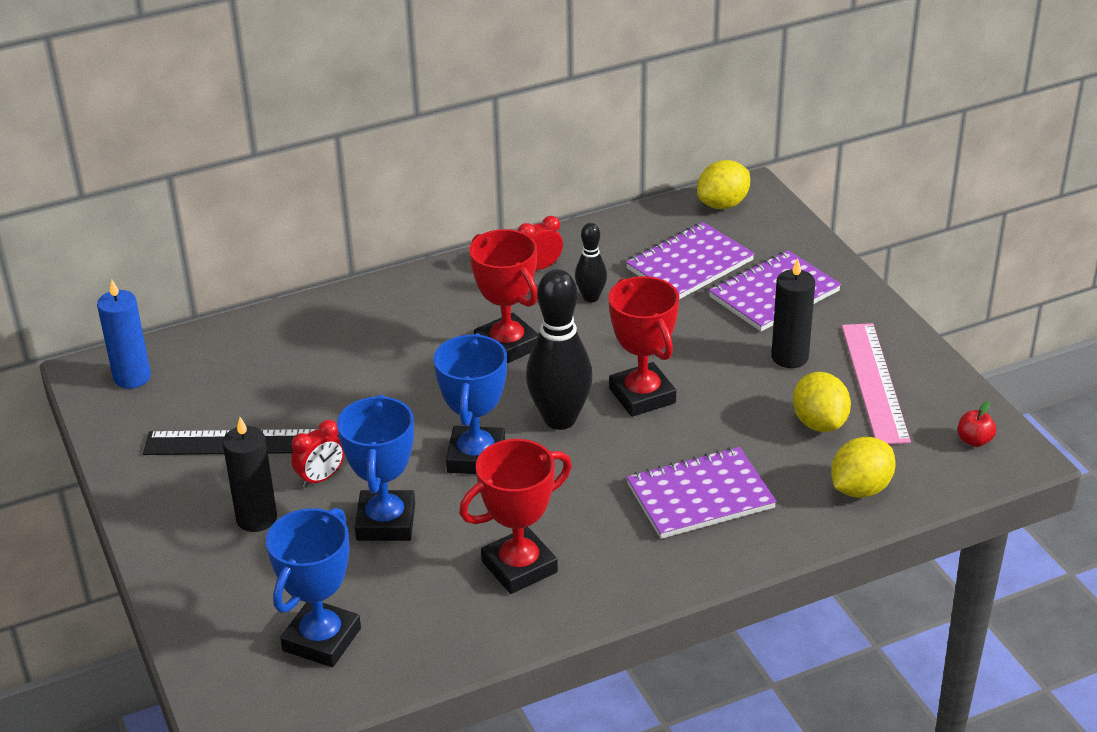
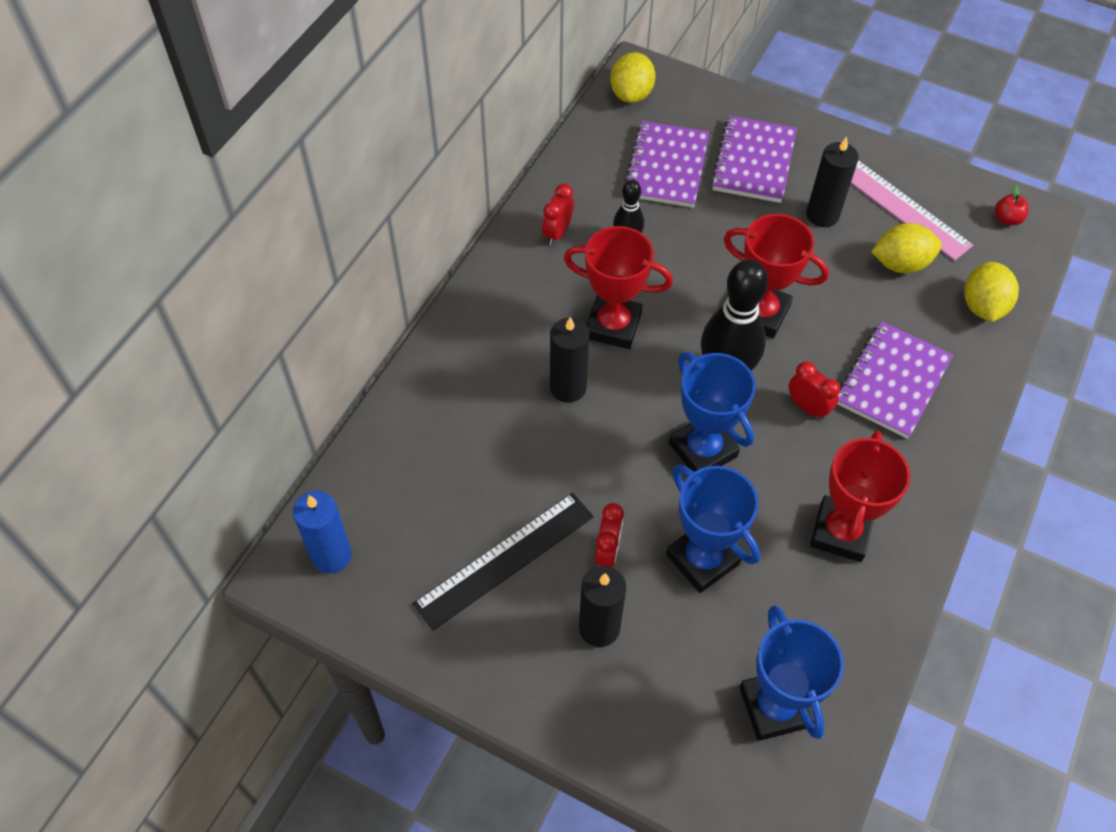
camera: 40 degrees left, 20 degrees up
yellow lemon [793,372,851,432] -> yellow lemon turned 45 degrees counterclockwise [871,223,942,273]
none -> black candle [550,317,589,403]
none -> red clock [789,361,840,420]

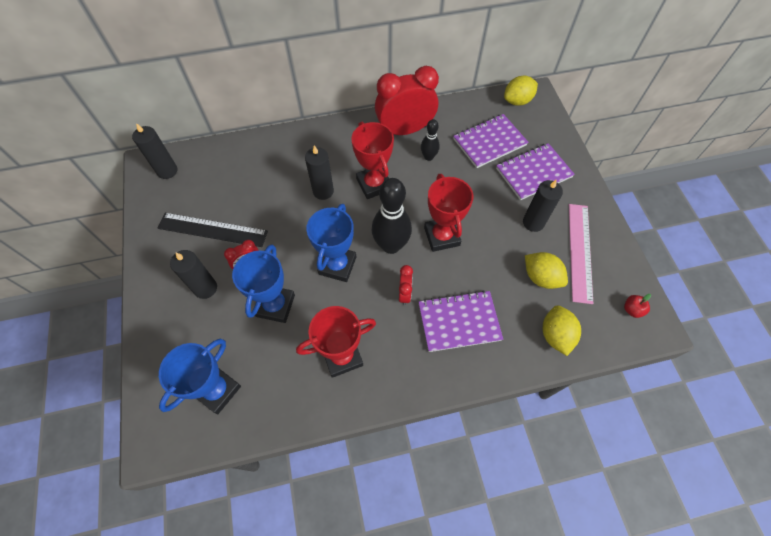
camera: 50 degrees right, 5 degrees up
blue candle [293,491,352,573] -> black candle [132,123,177,179]
red clock [542,183,574,245] -> red clock [375,66,439,135], size x2.22
yellow lemon [964,262,1019,322] -> yellow lemon turned 60 degrees counterclockwise [543,305,581,356]

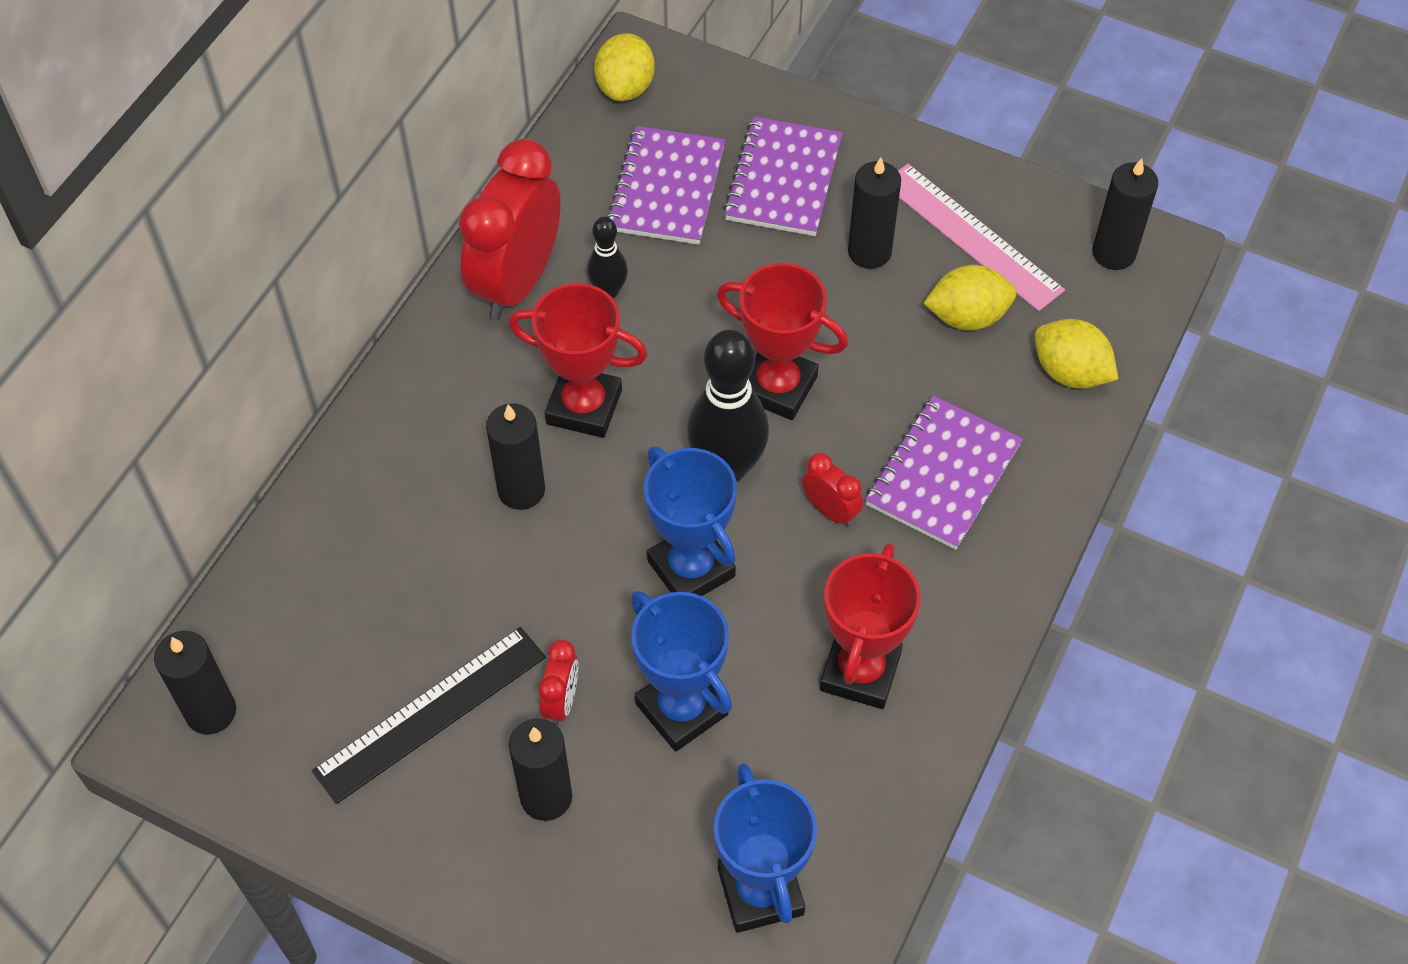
camera: 50 degrees left, 5 degrees down
red apple [624,294,651,318] -> black candle [1092,158,1159,270]

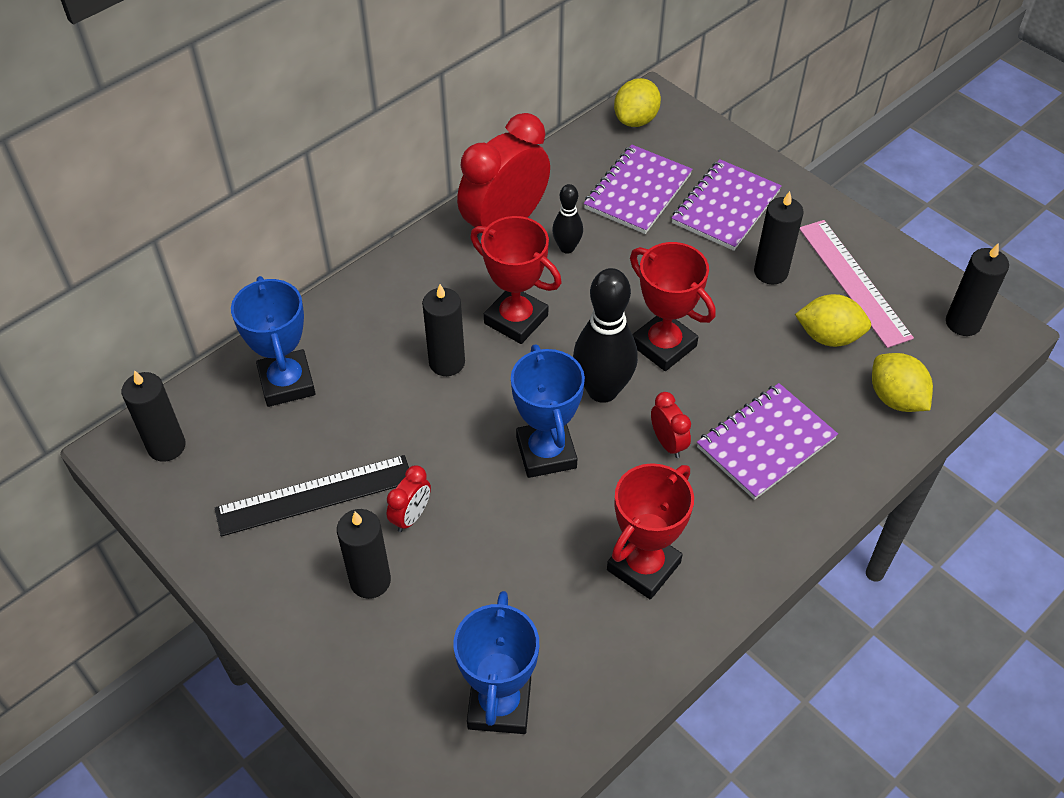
camera: 20 degrees right, 5 degrees down
blue trophy [631,591,732,752] -> blue trophy moved to [231,276,316,407]

